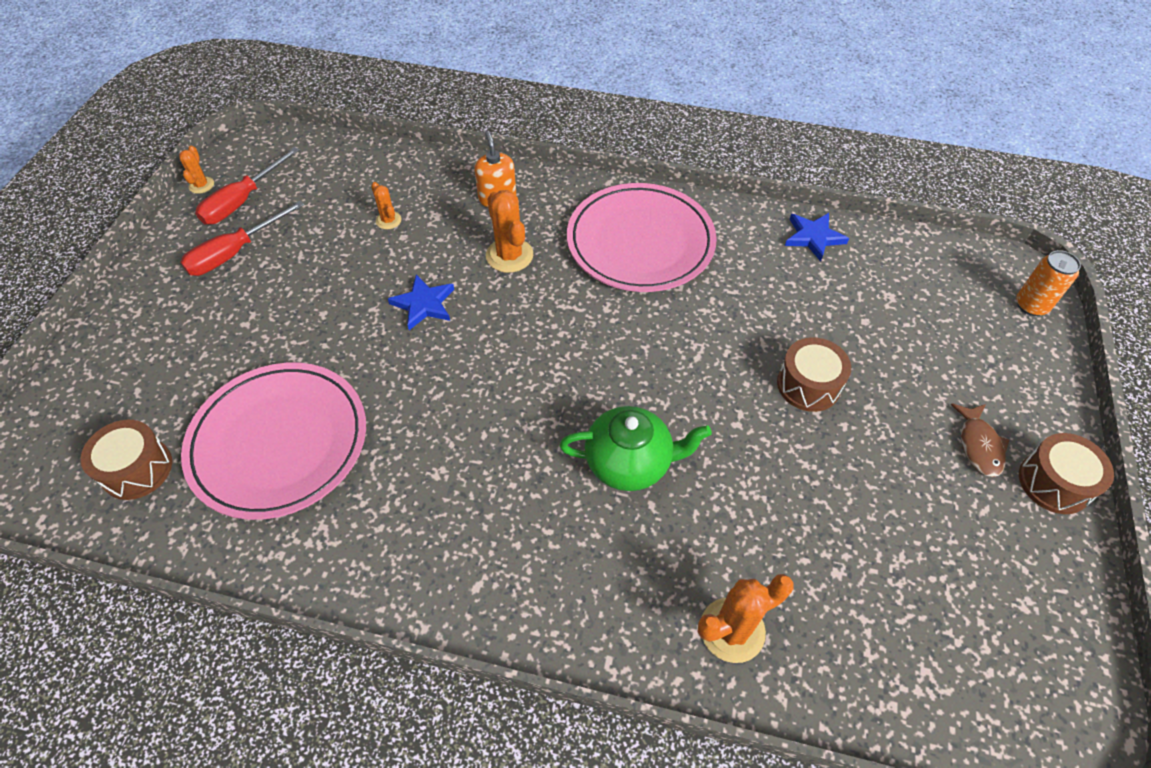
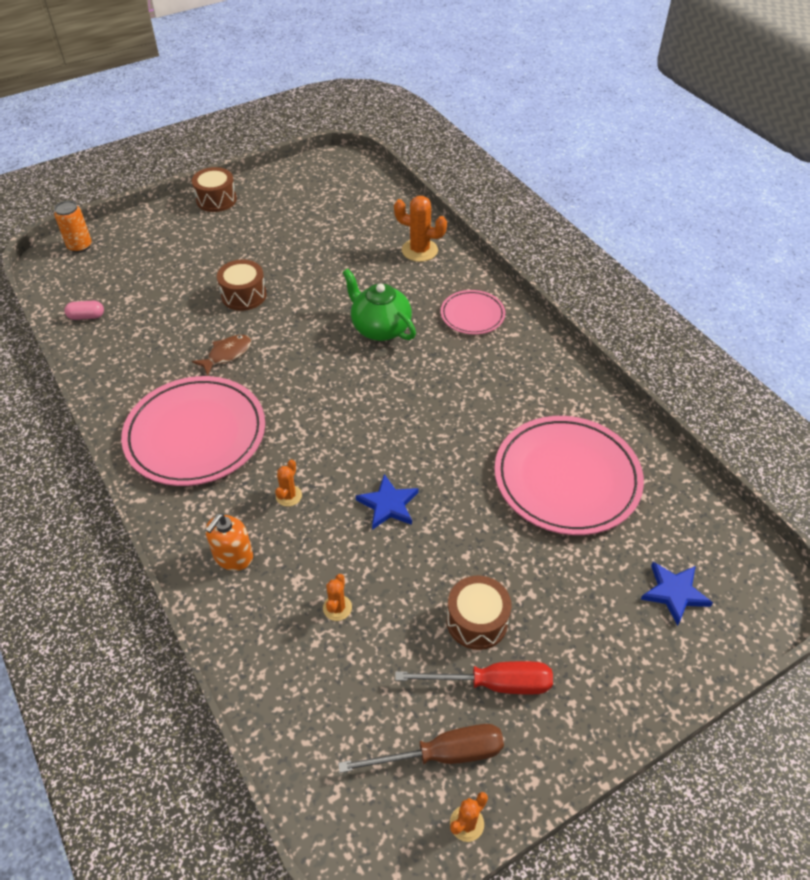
camera: 135 degrees left, 5 degrees down
brown drum [81,420,172,500] -> brown drum moved to [447,576,511,650]
red screwdriver [195,147,299,224] -> brown screwdriver [338,724,504,773]
orange cactus [486,190,533,273] -> orange cactus [275,459,302,507], size x0.56
blue star [785,213,849,261] -> blue star moved to [640,562,713,626]
brown fish [951,403,1009,477] -> brown fish moved to [192,335,251,376]
none -> pink capsule [64,301,104,320]
none -> pink plate [441,290,505,334]

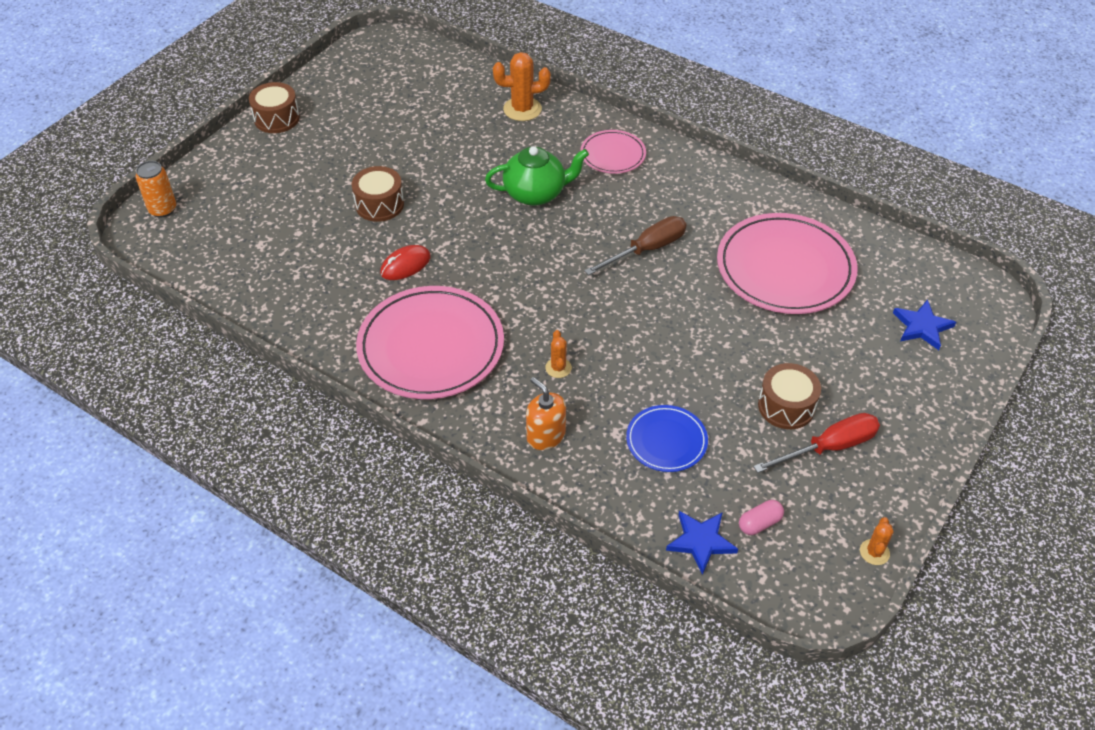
camera: 25 degrees left, 0 degrees up
pink capsule [64,301,104,320] -> pink capsule moved to [739,500,784,535]
brown fish [192,335,251,376] -> red mouse [380,245,431,280]
orange soap dispenser [205,513,253,571] -> orange soap dispenser turned 135 degrees clockwise [526,377,566,450]
orange cactus [323,574,352,621] -> blue plate [626,405,708,472]
brown screwdriver [338,724,504,773] -> brown screwdriver moved to [584,216,687,275]
green teapot [342,269,416,341] -> green teapot turned 150 degrees clockwise [485,146,589,206]
blue star [356,474,419,530] -> blue star moved to [666,511,738,575]

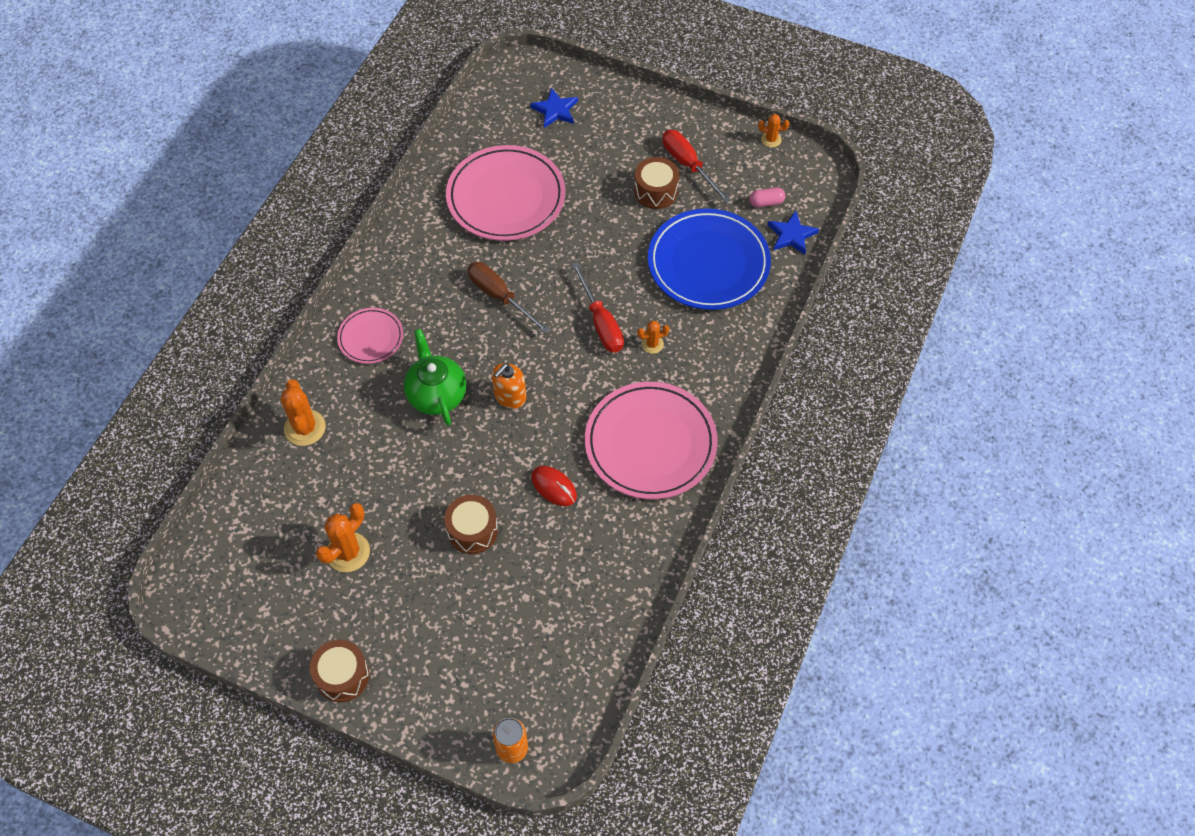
camera: 100 degrees left, 10 degrees up
orange soap dispenser [526,377,566,450] -> orange soap dispenser moved to [492,363,526,409]
blue plate [626,405,708,472] -> blue plate [648,208,771,310], size x1.92
pink capsule [739,500,784,535] -> pink capsule turned 60 degrees counterclockwise [750,187,785,207]
none -> orange cactus [316,503,370,572]
none -> red screwdriver [572,262,624,352]

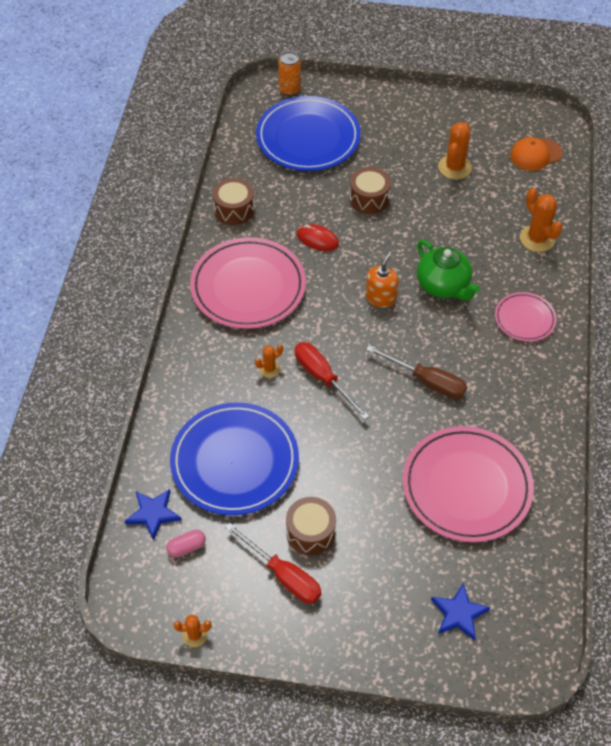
camera: 165 degrees right, 5 degrees down
brown drum [310,640,369,702] -> brown drum moved to [213,178,255,225]
none -> blue plate [256,96,361,171]
none -> orange cap [510,137,562,171]

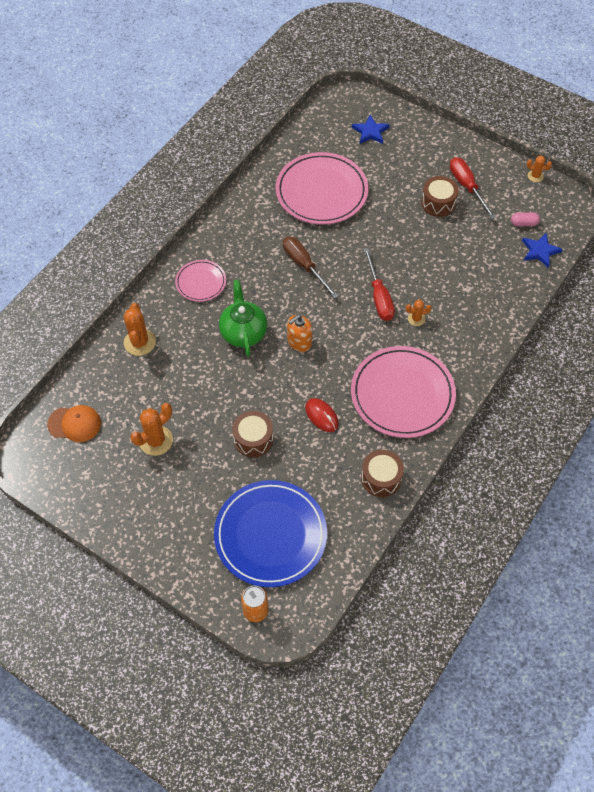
camera: 155 degrees left, 5 degrees up
blue plate [170,402,299,515] -> none

